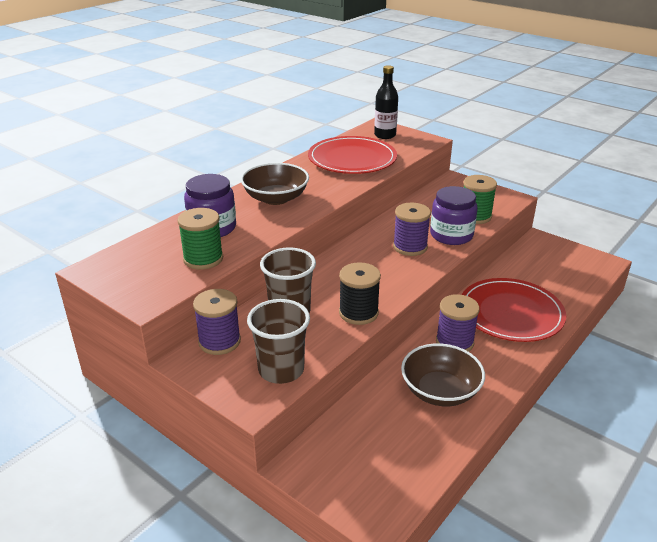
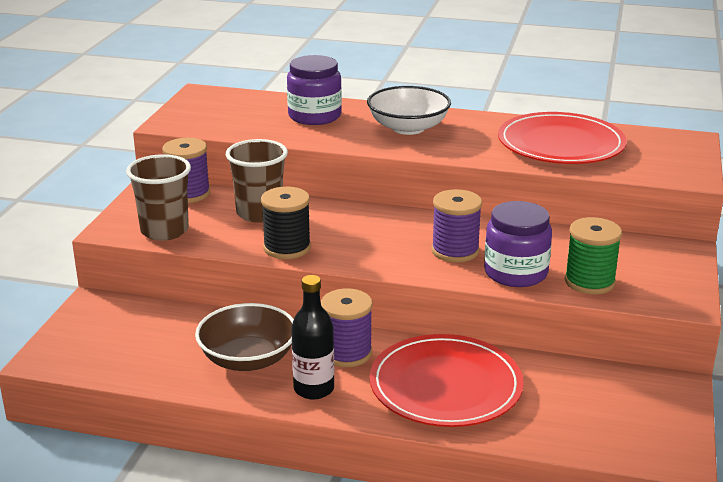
camera: 65 degrees right, 5 degrees down
green spool [178,208,223,270] -> none
brown bowl [241,163,309,205] -> white bowl [367,86,451,135]
black bottle [374,65,398,139] -> black bottle moved to [291,275,334,399]

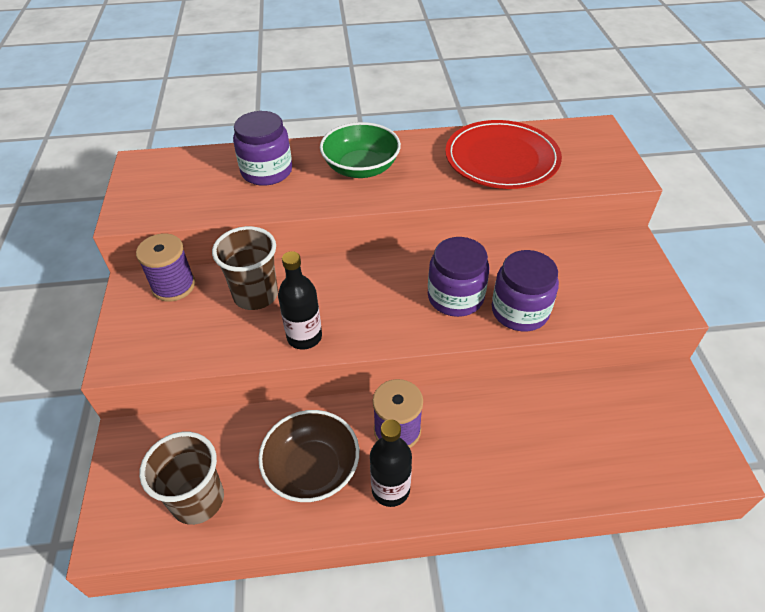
camera: 20 degrees left, 20 degrees up
brown cup [126,154,191,241] -> brown cup moved to [139,432,224,525]
black spool [261,187,311,259] -> black bottle [278,251,322,350]
white bowl [367,86,451,135] -> green bowl [320,122,401,178]
red plate [369,334,524,427] -> none
purple spool [431,189,482,263] -> purple jar [428,237,489,317]
green spool [564,217,622,294] -> none

